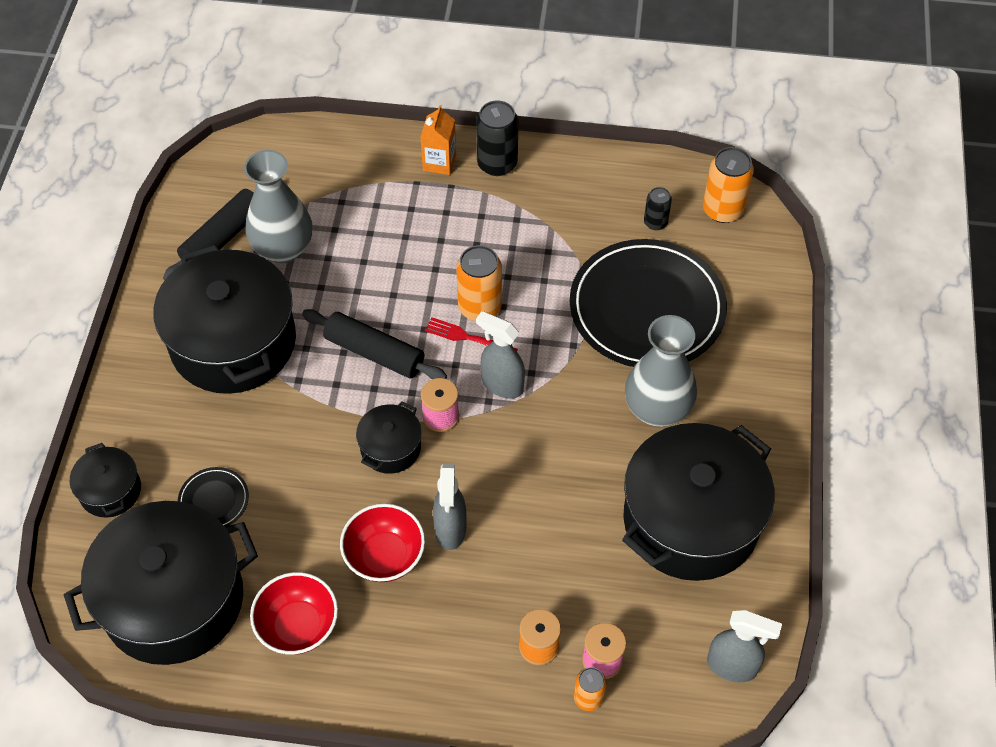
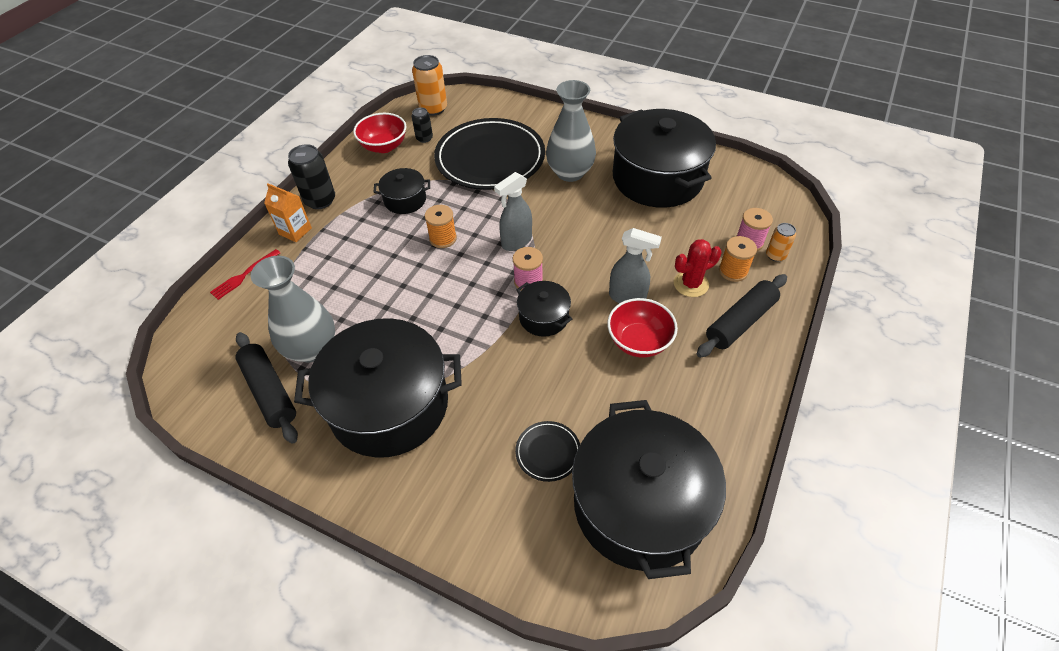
camera: 70 degrees left, 5 degrees down
black pot [70,443,141,518] -> black pot moved to [373,168,430,214]
red bowl [250,572,338,655] -> red bowl moved to [353,113,406,153]
black rolling pin [302,309,447,379] -> black rolling pin moved to [697,274,787,358]
red fork [425,317,518,351] -> red fork moved to [210,249,280,300]
orange can [456,245,502,321] -> orange spool [425,205,457,248]
grey spray bottle [707,610,782,682] -> none
none -> red cactus [674,239,721,297]

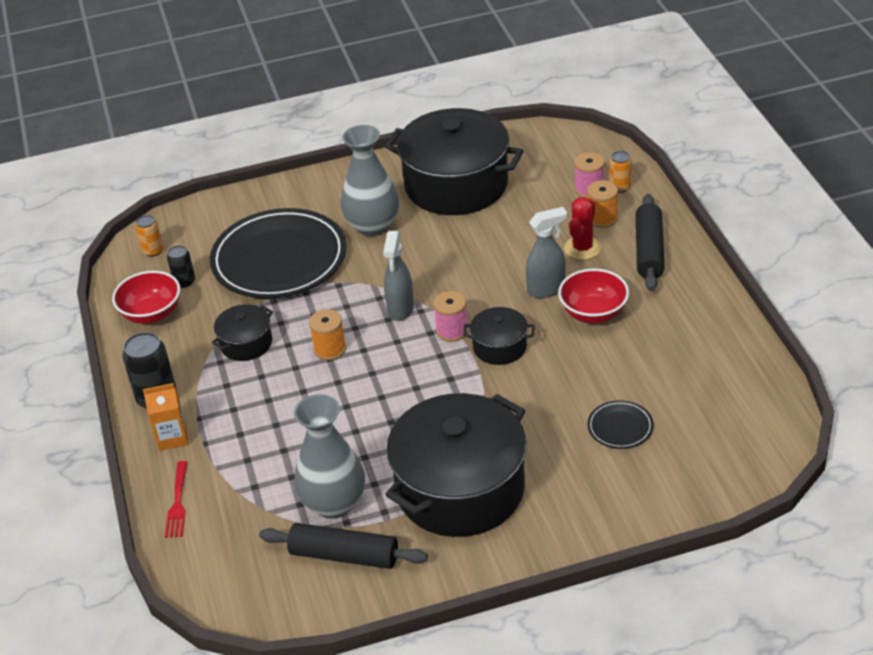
camera: 40 degrees left, 10 degrees down
orange can [412,55,447,116] -> orange can [135,215,163,257], size x0.58
black pot [572,400,726,579] -> none

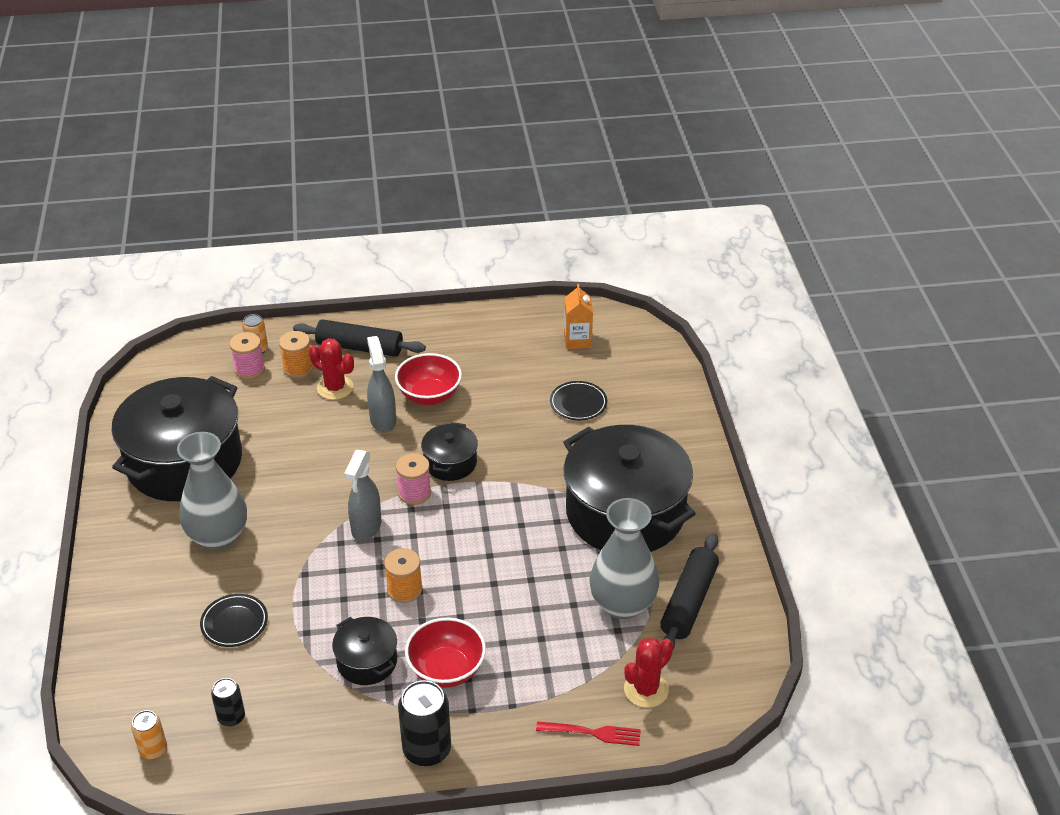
camera: 85 degrees left, 0 degrees up
red bowl [112,271,180,324] -> red bowl moved to [405,617,486,688]
orange carton [143,383,189,451] -> orange carton moved to [564,284,593,349]
black plate [210,208,346,299] -> black plate [200,594,268,647], size x0.41
grey spray bottle [383,231,414,321] -> grey spray bottle turned 90 degrees clockwise [344,450,381,541]
none -> red cactus [624,637,673,708]

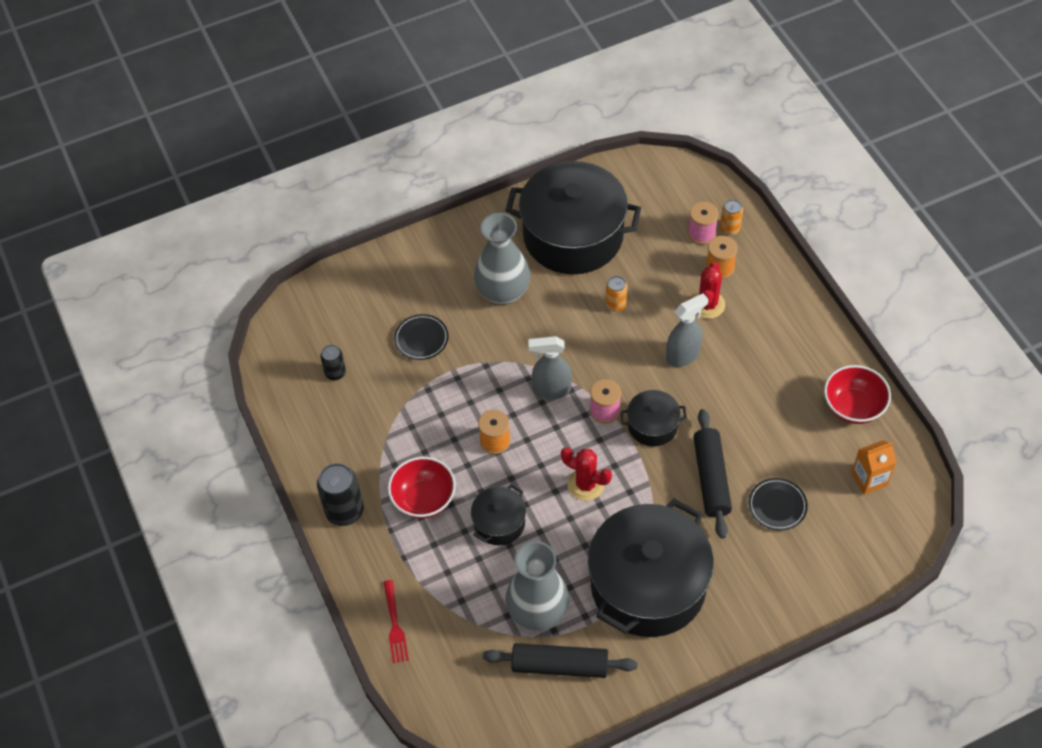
camera: 75 degrees right, 15 degrees up
orange can [131,710,167,759] -> orange can moved to [606,276,627,312]
black rolling pin [293,319,426,357] -> black rolling pin moved to [694,409,732,539]
black pot [332,617,397,685] -> black pot moved to [471,484,526,546]
red bowl [395,353,462,405] -> red bowl moved to [824,365,891,424]
red cactus [624,637,673,708] -> red cactus moved to [561,447,612,501]

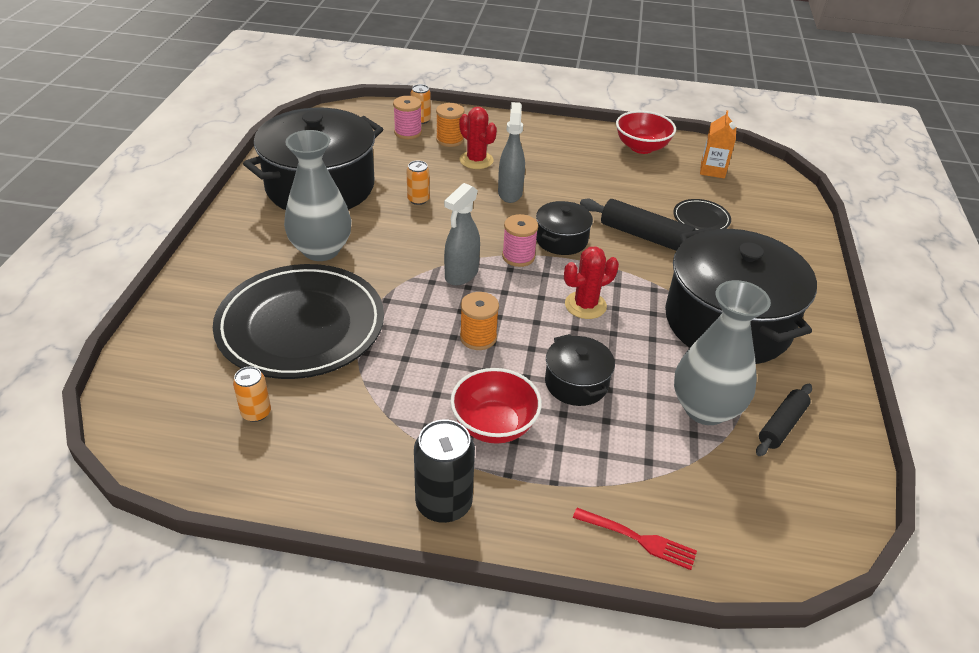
camera: 60 degrees left, 15 degrees down
black can [320,345,346,380] -> orange can [233,367,271,422]
black plate [394,314,449,360] -> black plate [213,264,384,379], size x2.41
black rolling pin [483,643,638,678] -> black rolling pin [756,384,812,456], size x0.64

